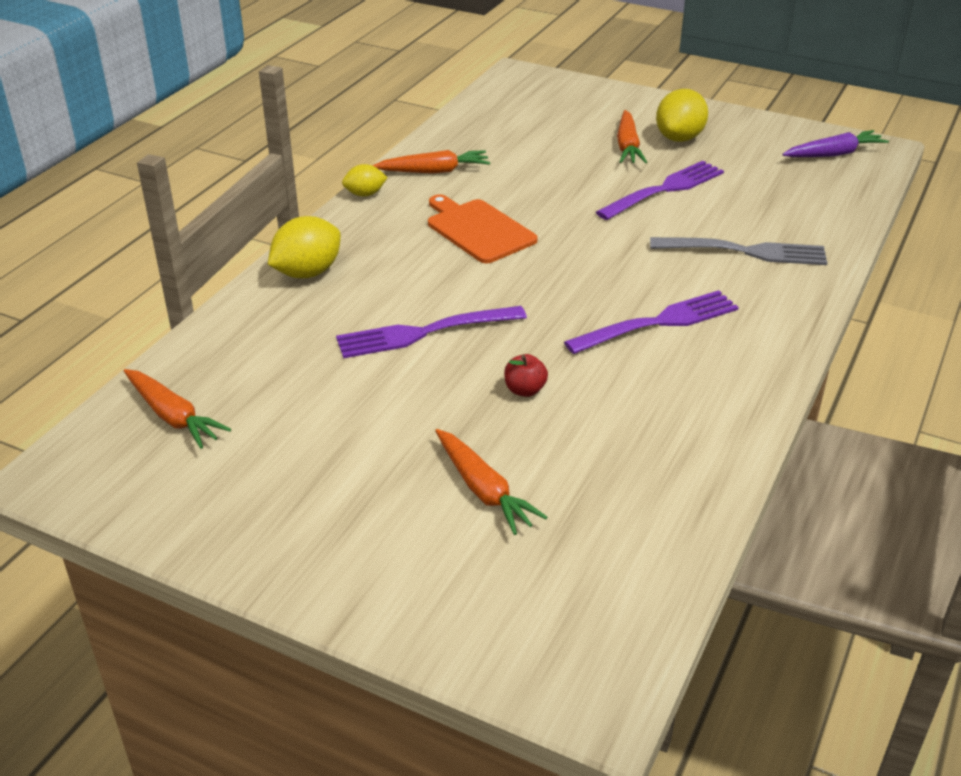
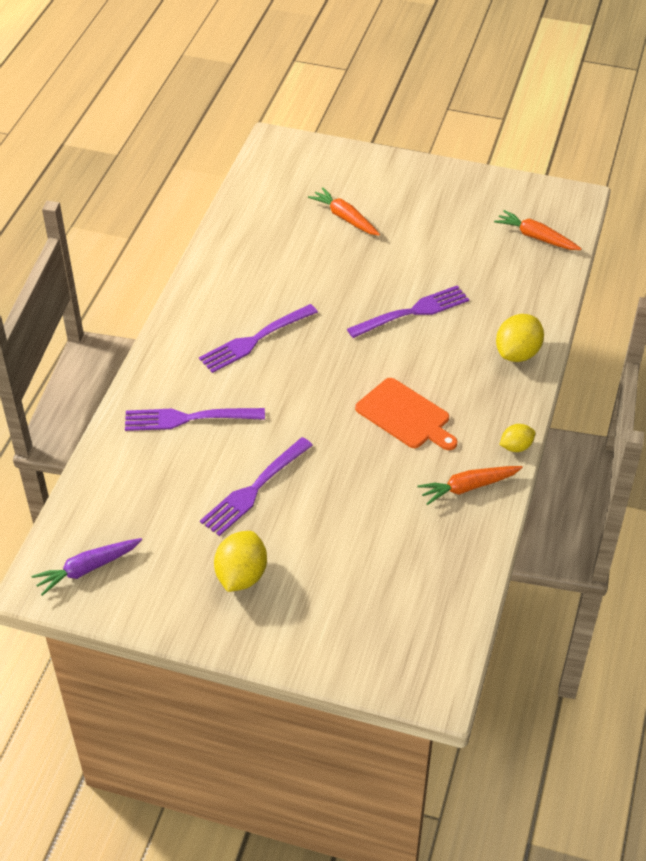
camera: 170 degrees right, 10 degrees up
red apple [504,354,548,397] -> none
orange carrot [617,110,647,163] -> none
grey fork [650,237,827,265] -> purple fork [125,408,265,431]

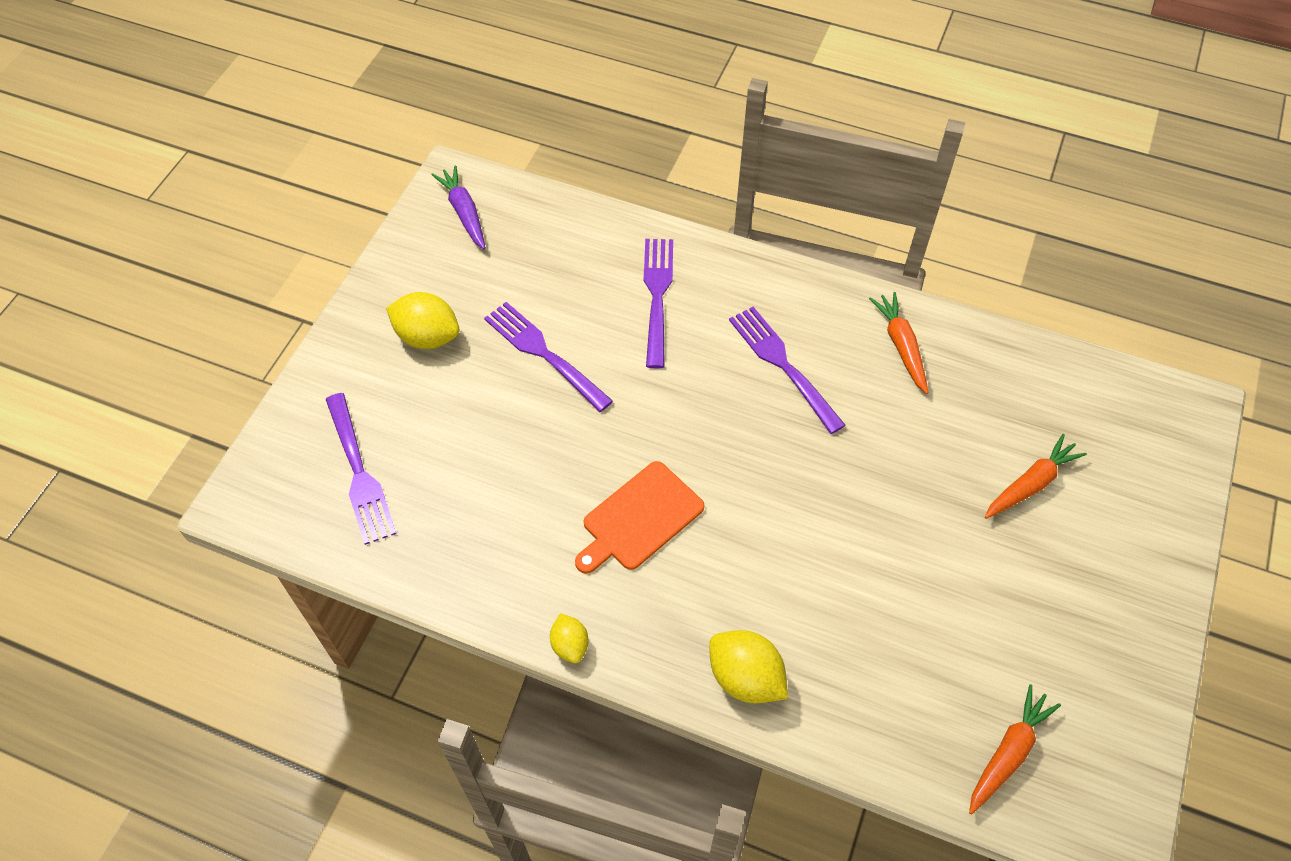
camera: 95 degrees right, 10 degrees up
purple fork [347,285,469,338] -> purple fork moved to [326,393,397,545]
orange carrot [418,466,523,505] -> orange carrot moved to [869,292,928,394]

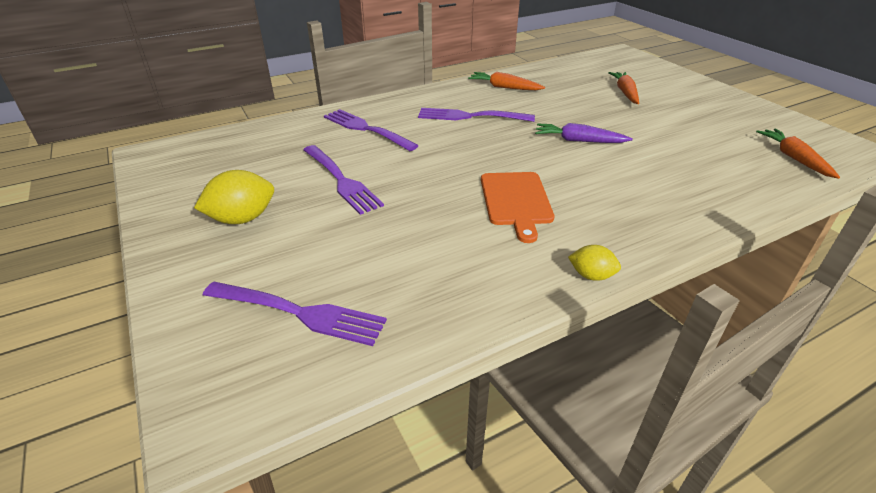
camera: 50 degrees left, 20 degrees down
purple carrot [431,166,485,249] -> purple carrot moved to [535,123,633,143]
purple fork [484,302,613,412] -> purple fork turned 120 degrees counterclockwise [303,145,384,215]
yellow lemon [709,630,788,703] -> none

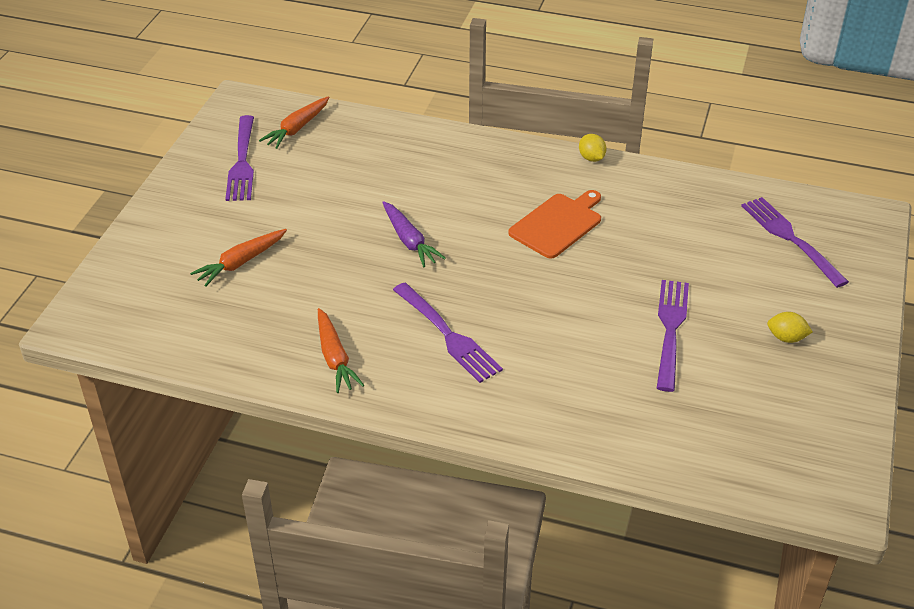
camera: 135 degrees left, 5 degrees up
yellow lemon [194,170,274,224] -> yellow lemon [767,312,813,343], size x0.59
purple fork [324,109,419,151] -> purple fork moved to [225,115,254,201]

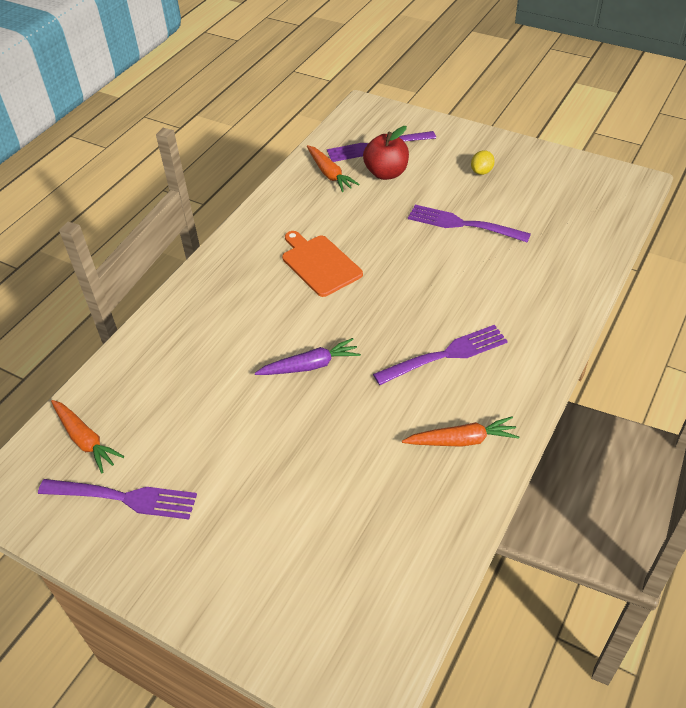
camera: 75 degrees left, 5 degrees up
orange carrot [190,229,287,287] -> orange carrot moved to [307,145,359,192]
yellow lemon [579,134,607,162] -> none
none -> red apple [363,126,409,180]

